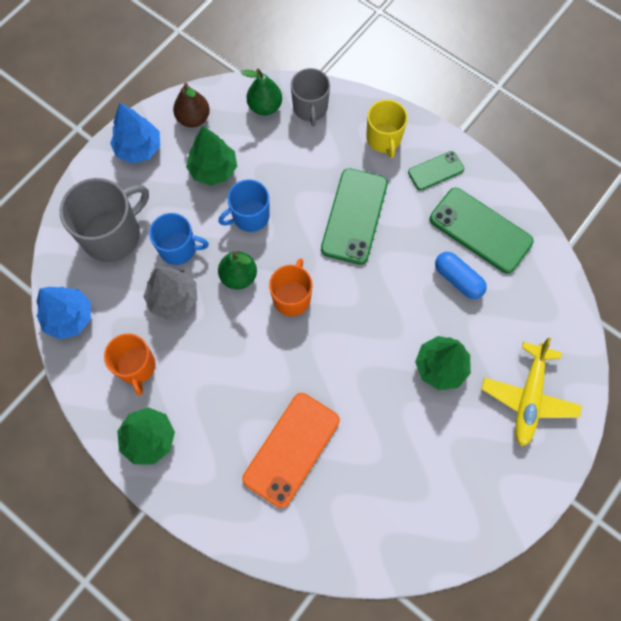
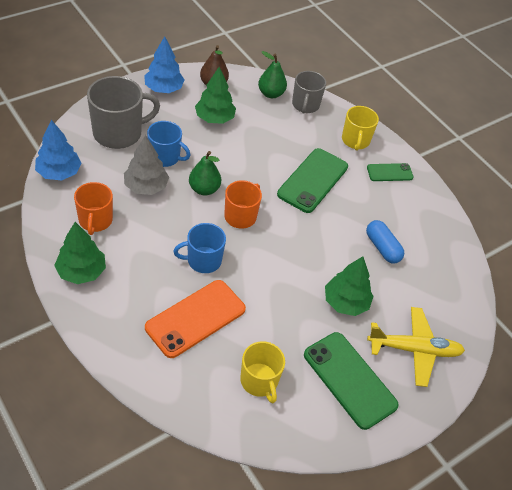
camera: 10 degrees right, 20 degrees down
blue mug [218,179,270,232] -> blue mug moved to [173,223,226,273]
green phone [430,188,534,274] -> green phone moved to [304,332,399,430]
yellow plane [481,337,582,447] -> yellow plane turned 120 degrees counterclockwise [367,307,465,387]
none -> yellow mug [240,341,285,403]

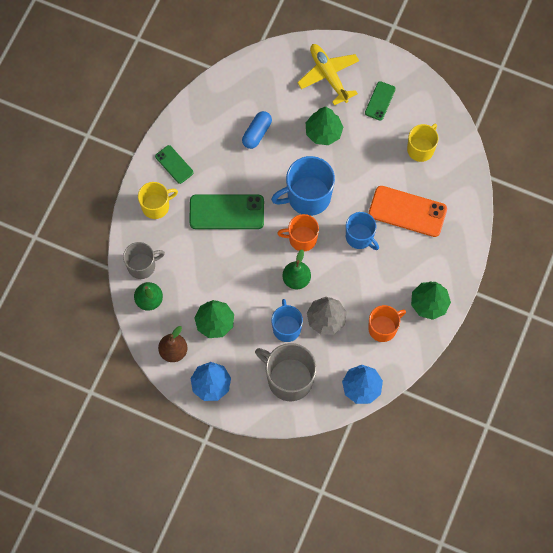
camera: 115 degrees left, 20 degrees up
green phone [304,332,399,430] -> green phone [365,81,396,121], size x0.55
none -> blue mug [271,156,335,216]

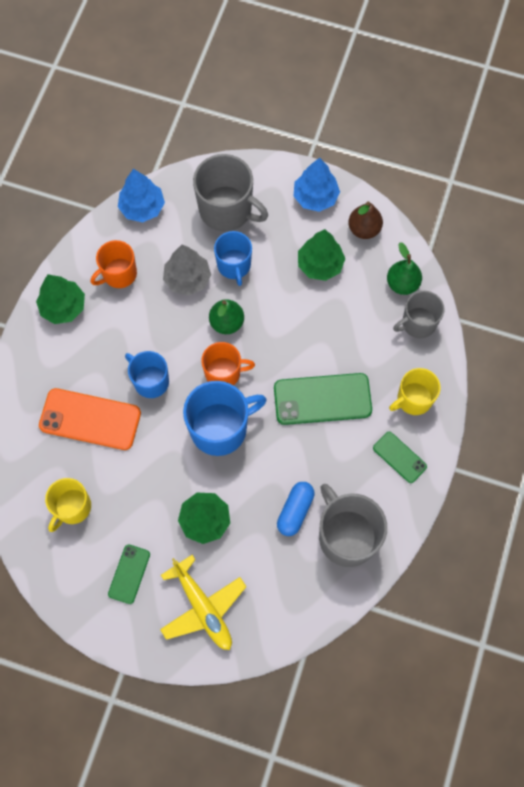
camera: 175 degrees right, 0 degrees up
none -> grey mug [319,484,387,567]

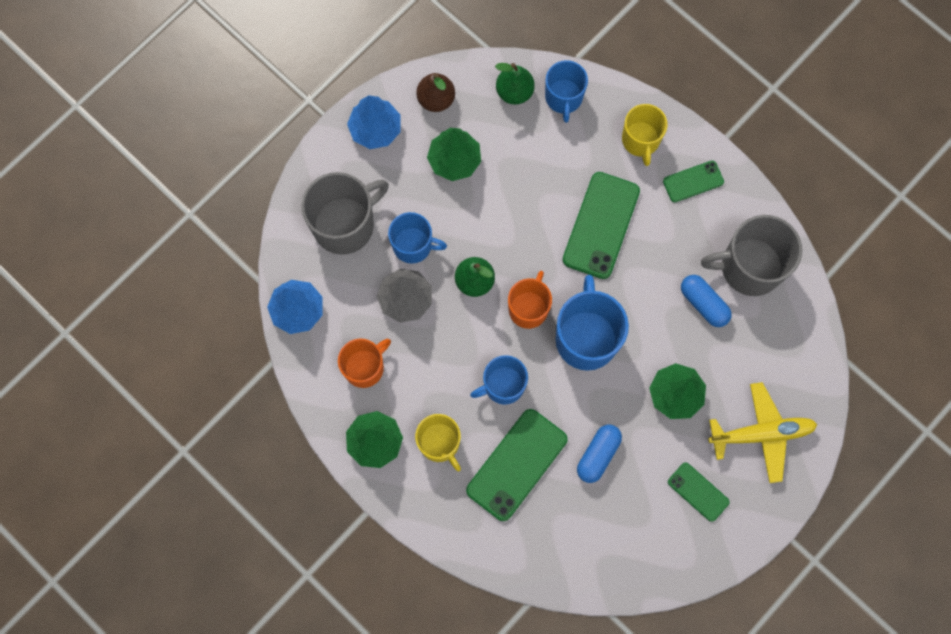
camera: 65 degrees left, 5 degrees up
orange phone [39,388,141,450] -> green phone [466,409,568,521]
yellow mug [45,478,91,532] -> yellow mug moved to [415,414,461,471]
orange mug [91,240,137,288] -> orange mug turned 120 degrees counterclockwise [338,339,391,388]
grey mug [393,291,445,338] -> blue mug [545,60,588,123]
none -> blue capsule [577,424,622,483]

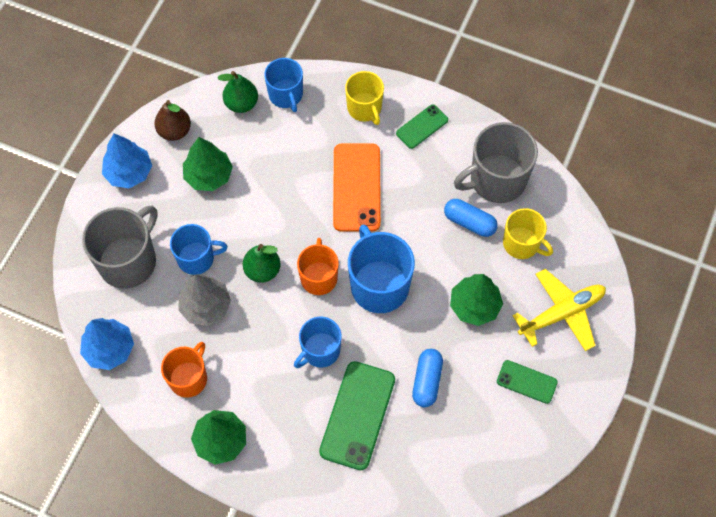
camera: 20 degrees left, 10 degrees down
yellow mug [415,414,461,471] -> yellow mug moved to [503,208,553,259]
green phone [563,172,640,279] -> orange phone [333,143,381,231]

